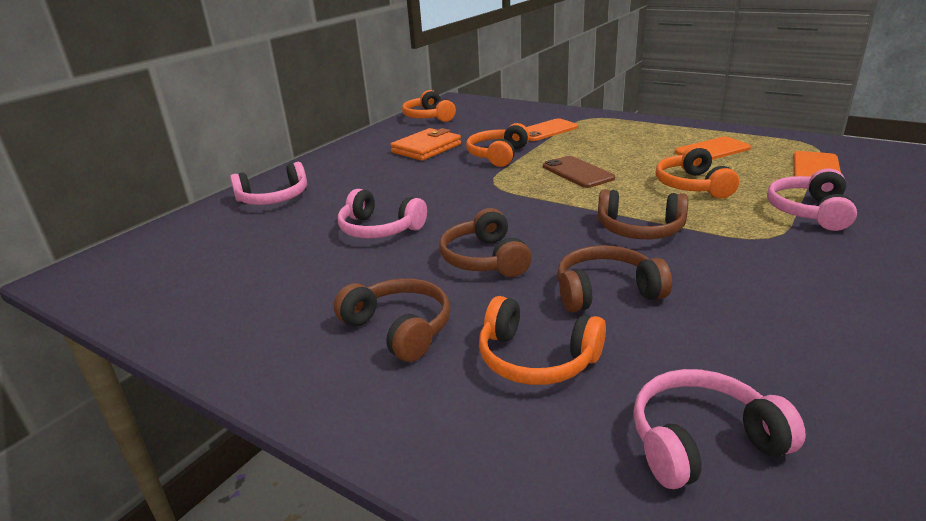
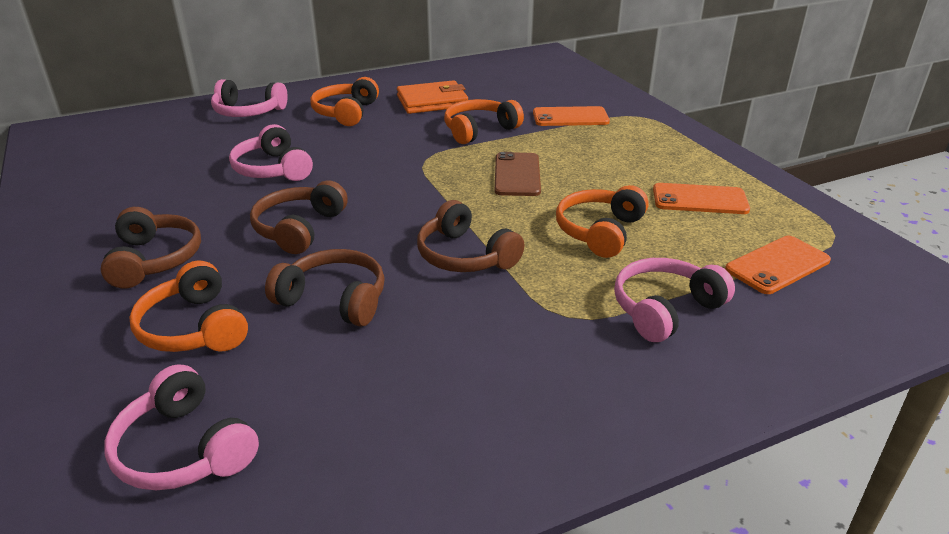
camera: 30 degrees right, 5 degrees up
orange headphones [402,90,456,122] -> orange headphones moved to [310,77,379,126]
pink headphones [633,369,806,489] -> pink headphones turned 150 degrees counterclockwise [104,364,259,490]

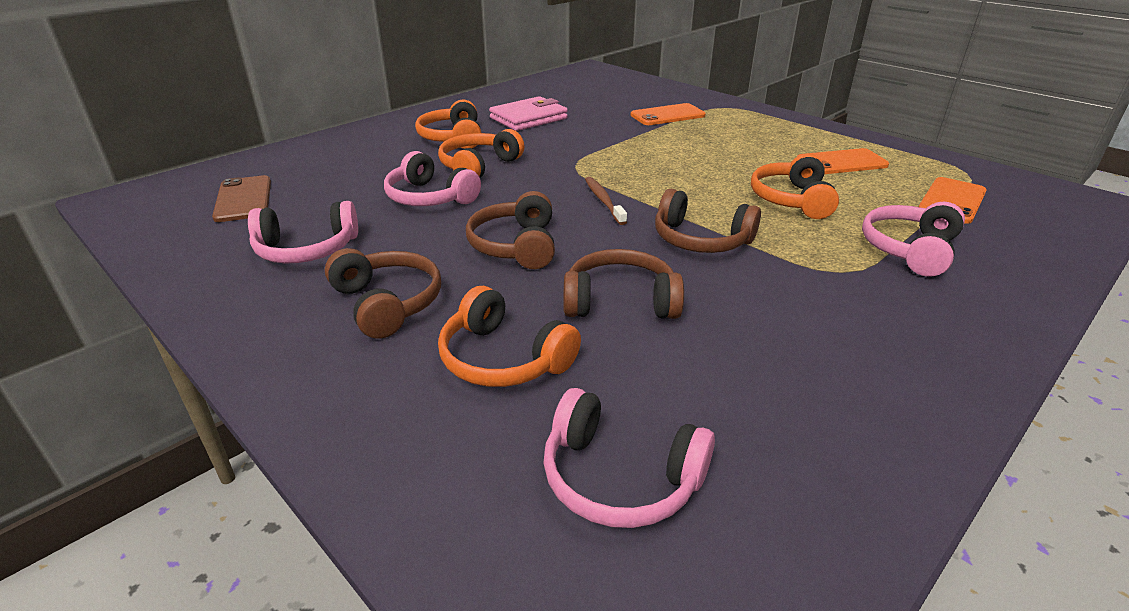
camera: 20 degrees left, 0 degrees up
pink headphones [211,79,288,117] -> pink headphones moved to [248,201,358,263]
orange wallet [397,80,468,114] -> pink wallet [489,96,568,131]
orange headphones [444,99,524,144] -> orange headphones moved to [438,129,524,178]
brown phone [495,152,541,196] -> brown phone moved to [212,175,271,222]
none -> brown toothbrush [585,177,627,225]

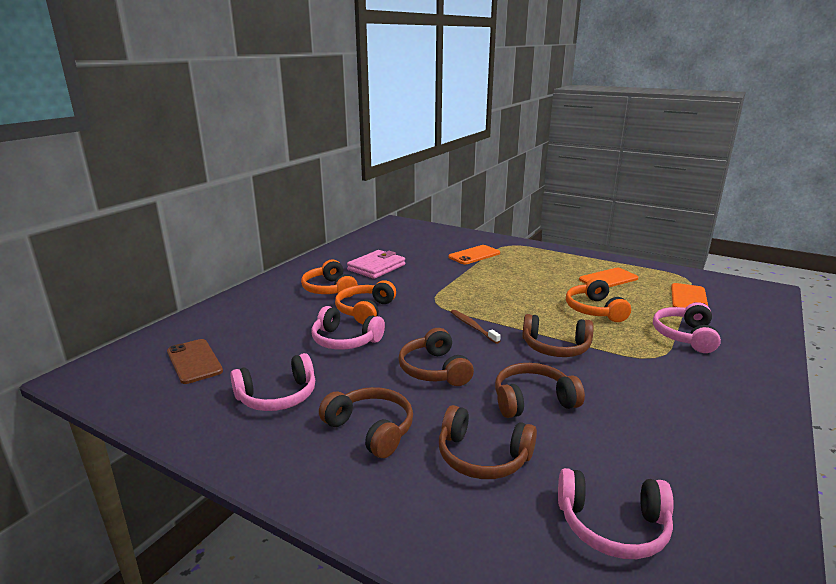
camera: 15 degrees left, 10 degrees down
orange headphones [438,286,581,387] -> brown headphones [439,405,537,479]

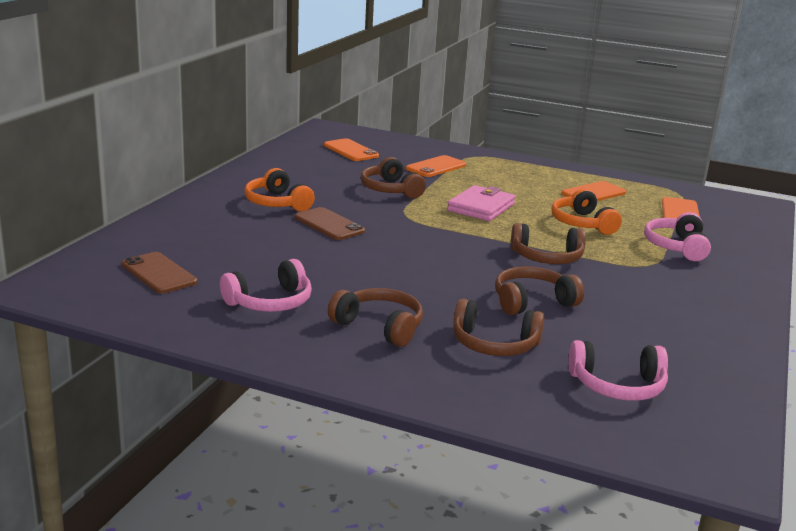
camera: 10 degrees left, 0 degrees up
pink headphones [311,306,385,350] -> none
orange headphones [335,280,396,324] -> brown phone [295,207,365,240]
pink wallet [347,250,405,279] -> pink wallet moved to [447,185,515,221]
brown headphones [398,328,474,386] -> brown headphones moved to [361,157,426,198]
brown toothbrush [451,310,501,344] -> none
none -> orange phone [324,138,379,161]

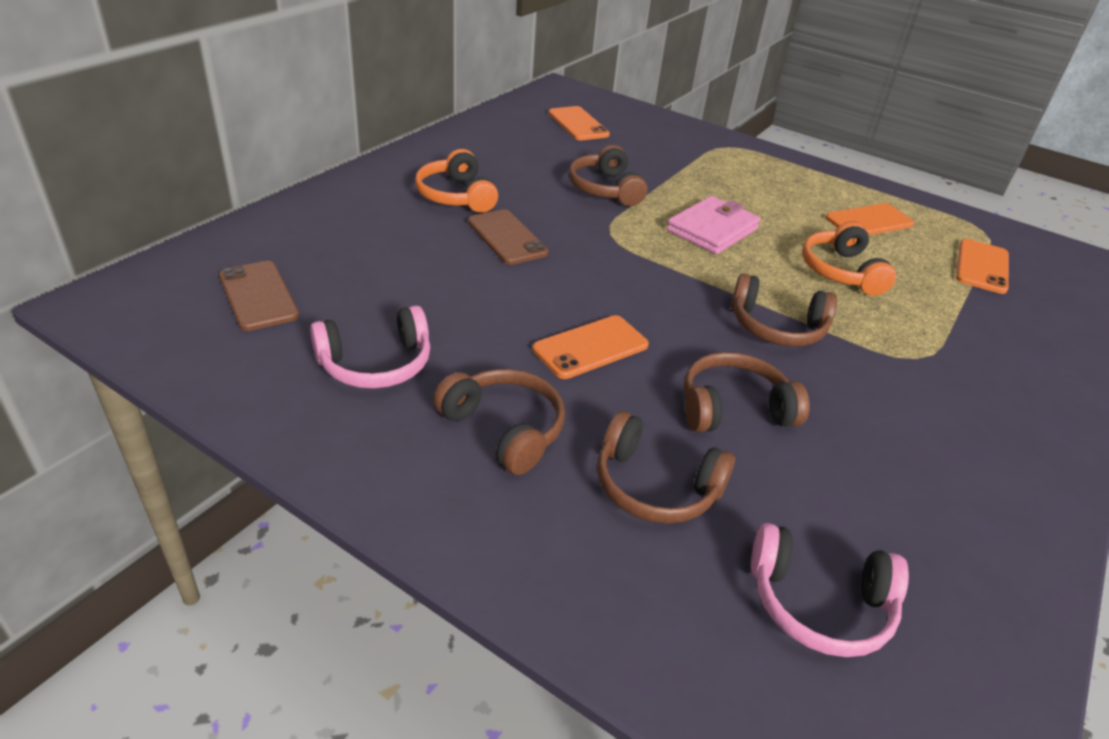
camera: 10 degrees right, 15 degrees up
orange phone [406,155,466,177] -> orange phone moved to [533,315,649,379]
pink headphones [644,212,711,261] -> none

